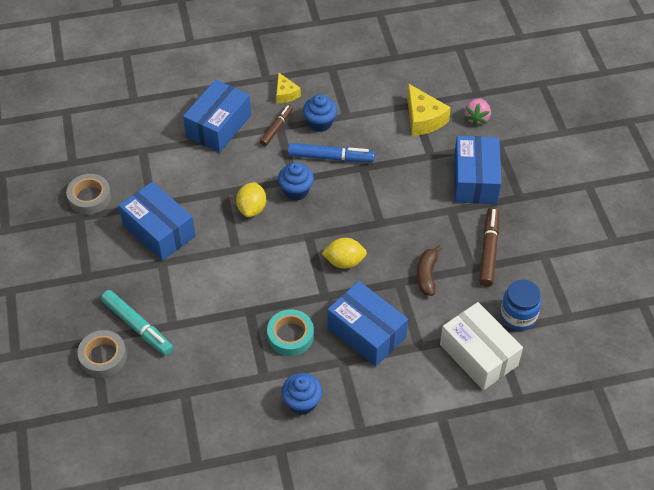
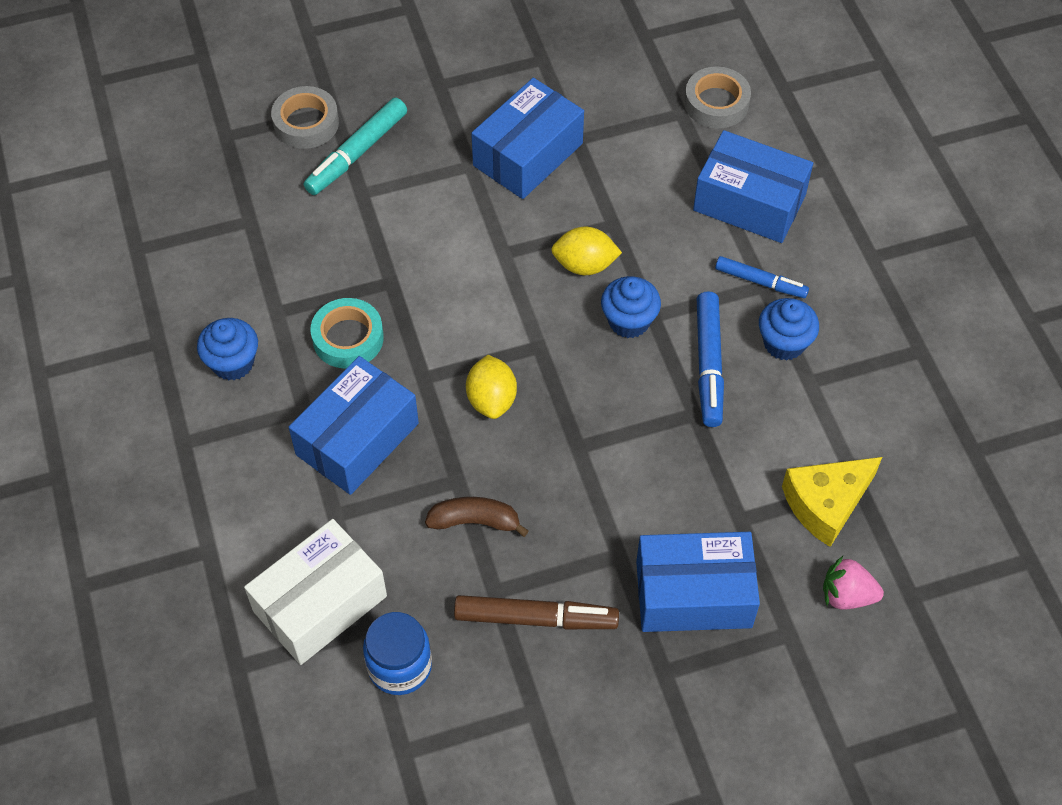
camera: 85 degrees right, 5 degrees up
grey tape [66,174,111,215] -> grey tape moved to [684,66,751,128]
brown marker [260,104,293,146] -> blue marker [715,256,809,298]
yellow cheese [276,72,301,103] -> none

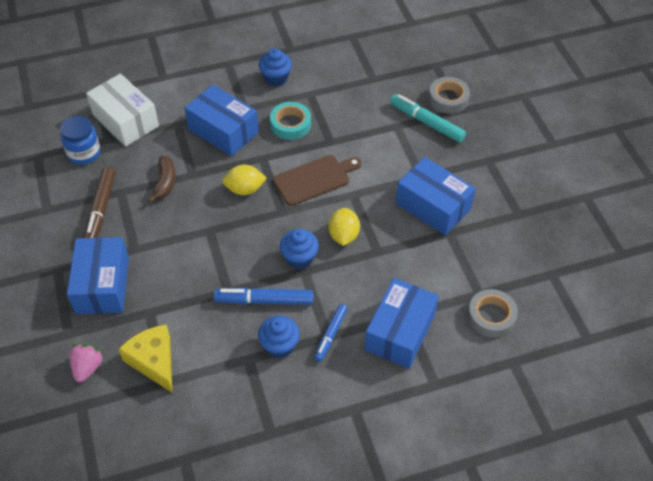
camera: 90 degrees right, 5 degrees down
none -> brown cutting board [273,155,362,206]

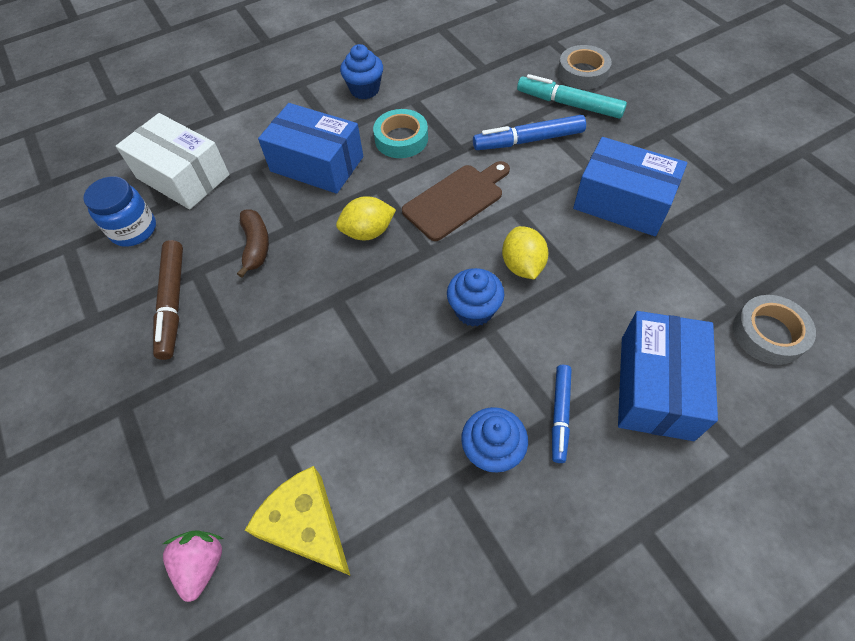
camera: 10 degrees left, 5 degrees up
blue box [67,237,129,314] -> none
blue marker [214,288,313,305] -> blue marker moved to [473,115,586,150]

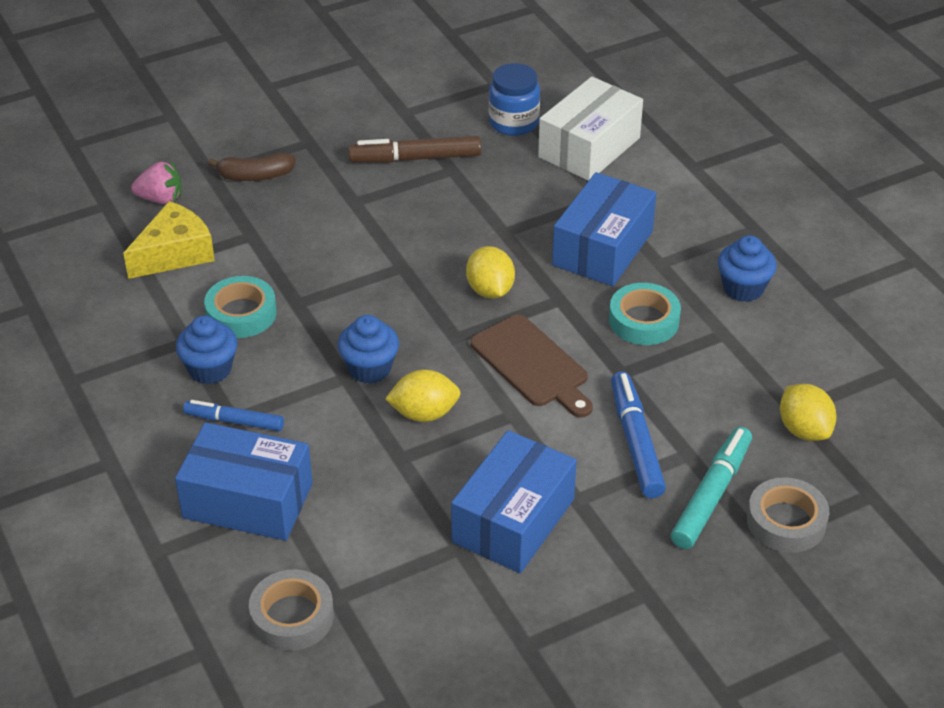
camera: 90 degrees right, 15 degrees down
brown banana [237,209,269,278] -> brown banana moved to [208,153,296,181]
none -> turquoise tape [204,276,277,338]
none -> yellow lemon [780,384,837,441]

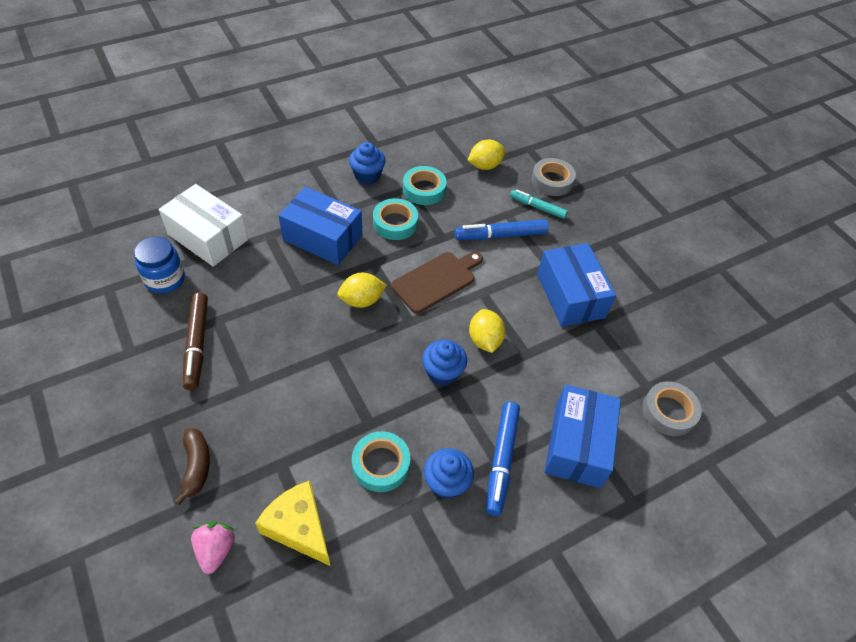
camera: 95 degrees left, 10 degrees up
blue marker [183,400,284,431] -> blue marker [486,402,520,516], size x1.52
blue box [451,430,577,573] -> blue box turned 45 degrees clockwise [537,243,616,327]
turquoise marker [671,427,752,549] -> turquoise marker [510,190,568,219], size x0.66
none -> turquoise tape [403,166,447,205]

